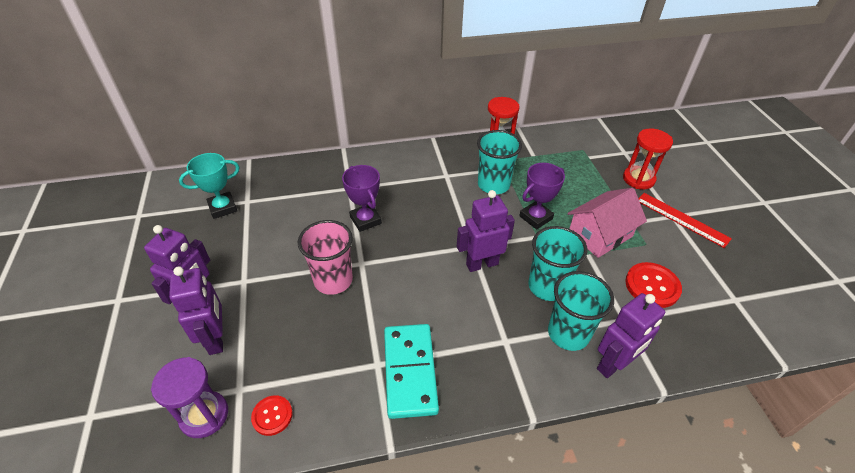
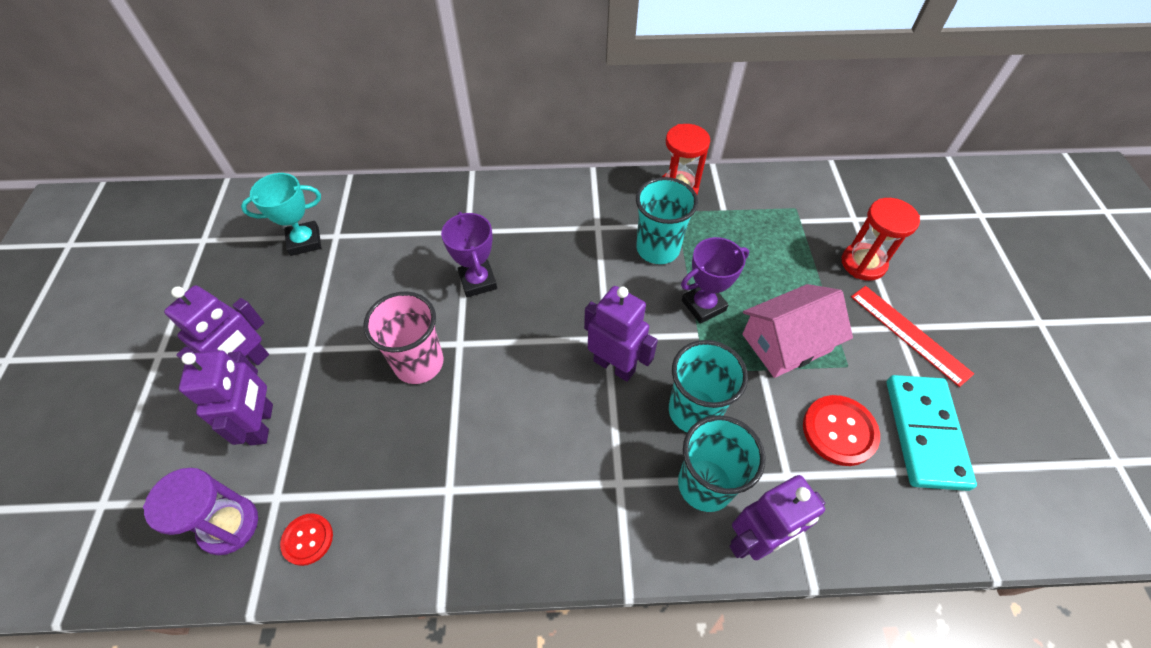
camera: 10 degrees right, 10 degrees up
turquoise domino [384,324,439,419] -> turquoise domino moved to [887,375,977,491]
purple robot [457,190,515,272] -> purple robot turned 45 degrees clockwise [584,286,658,382]

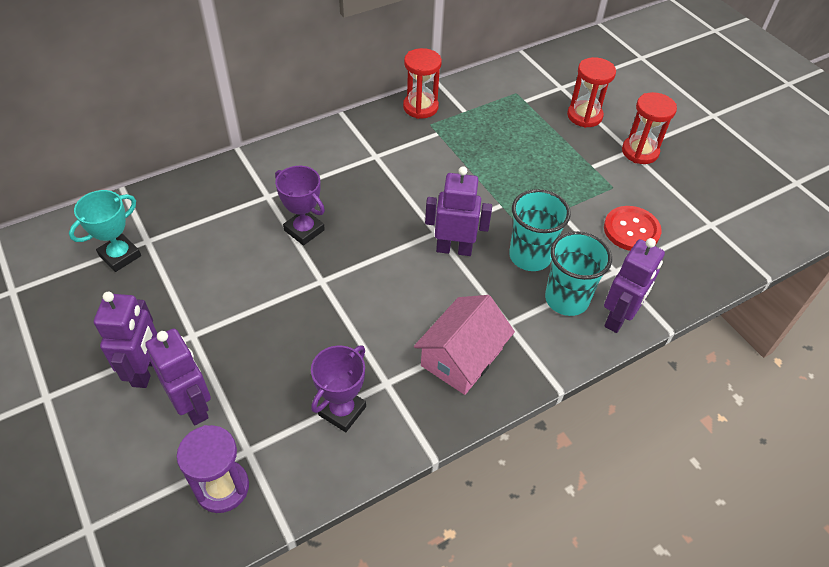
camera: 30 degrees left, 5 degrees down
red button [280,513,333,566] -> none
pink cup [363,291,444,384] -> none
turquoise cup [636,177,698,264] -> none
purple trophy [681,237,749,324] -> purple trophy moved to [311,345,366,432]
pink house [742,284,853,378] -> pink house moved to [414,295,515,395]
red ruler [851,286,974,387] -> red hourglass [622,92,677,164]
turquoise domino [887,375,977,491] -> none

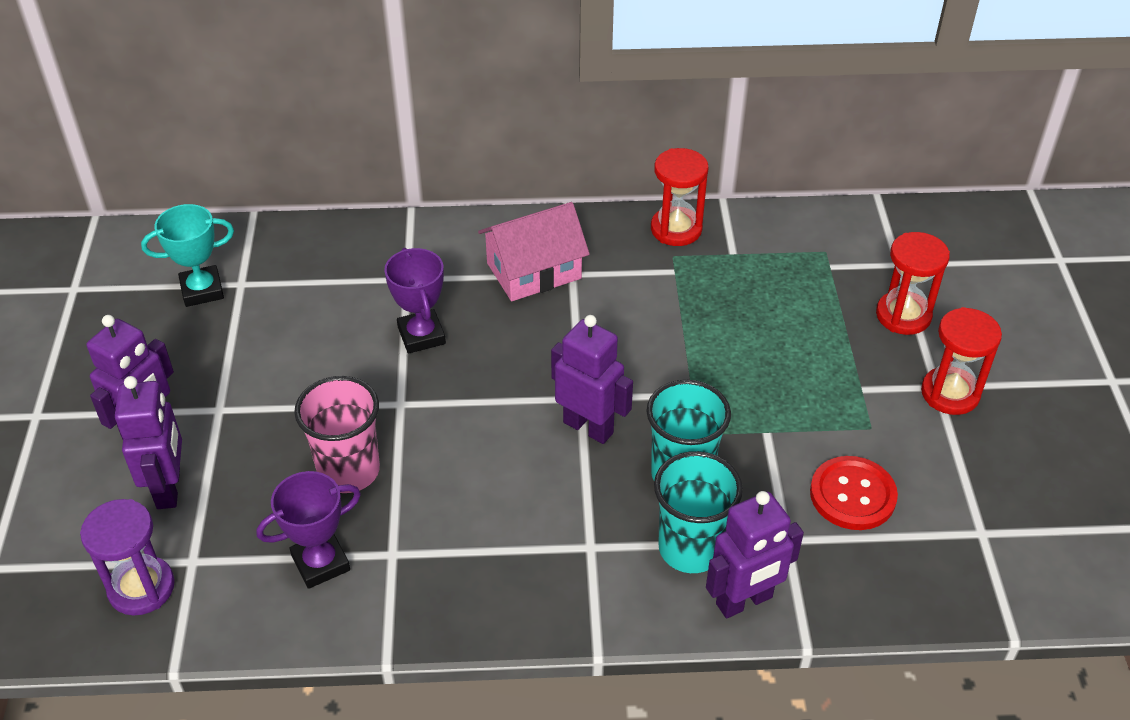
camera: 30 degrees right, 5 degrees down
pink house [414,295,515,395] -> pink house moved to [478,202,590,301]
none -> pink cup [294,376,380,493]

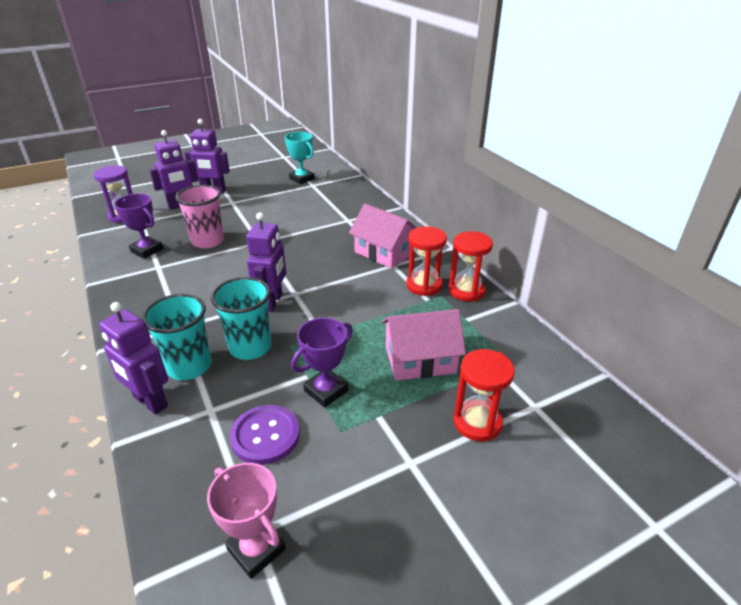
camera: 65 degrees right, 10 degrees down
purple trophy [384,248,446,353] -> purple trophy moved to [291,318,353,408]
red button [810,456,898,530] -> purple button [230,405,300,465]
red hourglass [921,307,1002,415] -> red hourglass moved to [406,226,447,296]
none -> pink trophy [207,463,286,579]
none -> pink house [382,309,466,381]

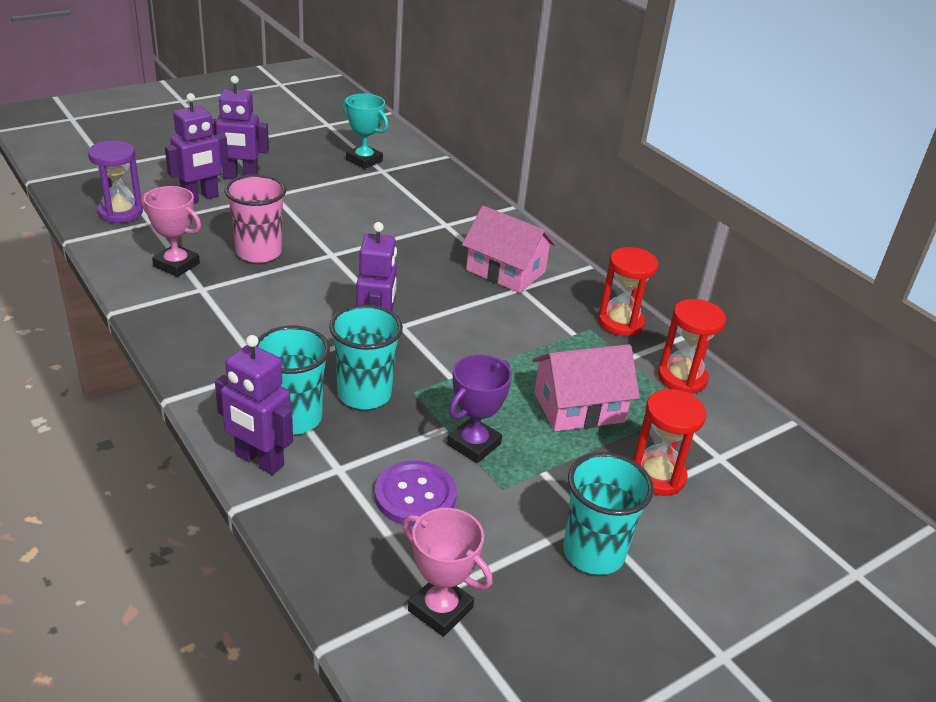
camera: 10 degrees left, 0 degrees up
purple trophy [114,194,164,259] -> pink trophy [141,186,201,277]
red hourglass [406,226,447,296] -> red hourglass moved to [658,299,726,394]
none -> turquoise cup [563,452,654,575]

